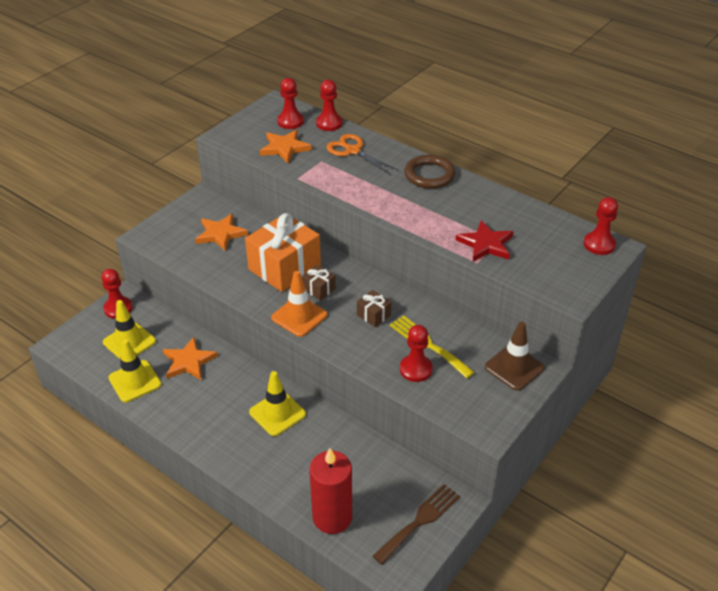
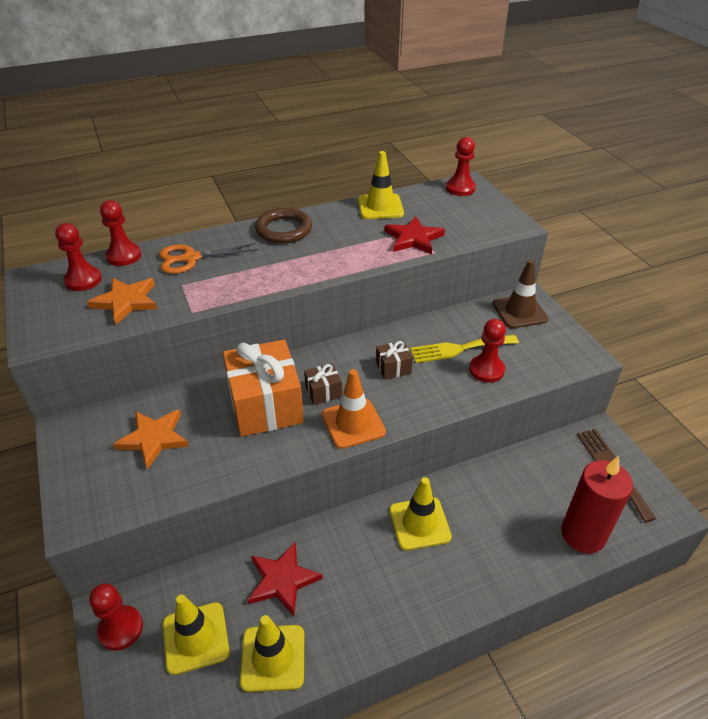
camera: 60 degrees left, 0 degrees up
orange star [163,337,218,380] -> red star [248,542,323,616]
none -> yellow traffic cone [358,151,404,219]

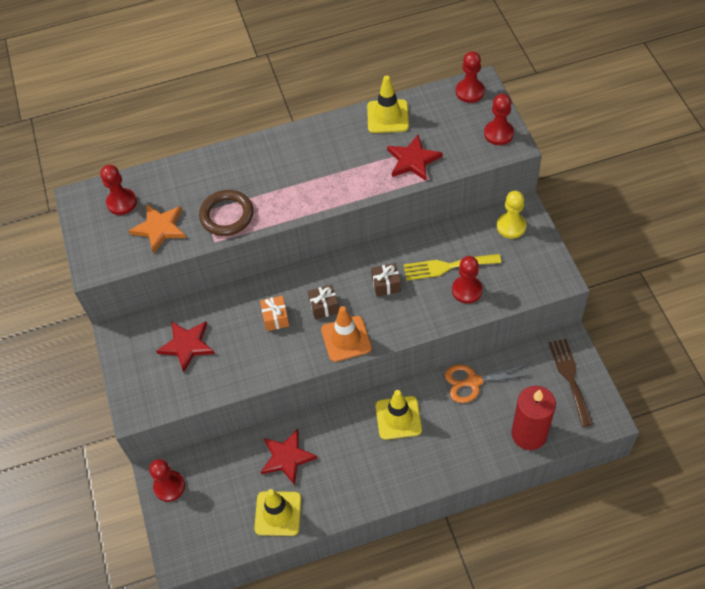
camera: 10 degrees right, 15 degrees up
red pawn [100,200,141,266] -> red pawn moved to [484,94,514,145]
orange star [113,409,189,470] -> red star [156,321,215,372]
orange scissors [159,243,259,274] -> orange scissors moved to [445,364,534,403]
yellow traffic cone [163,594,230,675] -> none
orange gift [223,339,304,437] -> orange gift [260,296,289,331], size x0.45
brown ring [255,208,312,244] -> brown ring moved to [199,190,253,236]
brown traffic cone [493,260,548,328] -> yellow pawn [497,191,527,239]

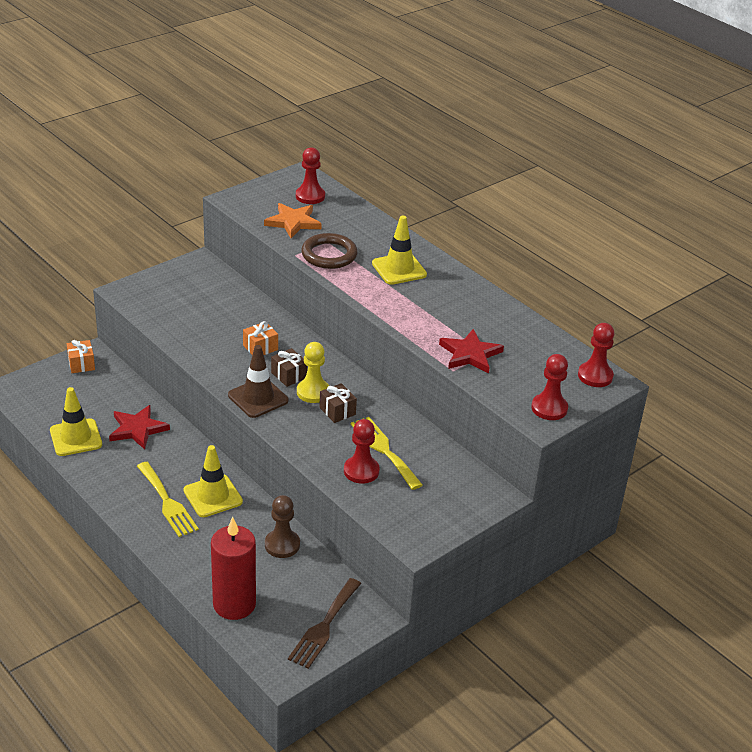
camera: 60 degrees right, 20 degrees down
red pawn [149,459,185,502] -> orange gift [67,340,95,373]
red star [156,321,215,372] -> none
orange traffic cone [321,306,372,362] -> brown traffic cone [228,345,289,418]
yellow traffic cone [367,75,409,133] -> yellow traffic cone moved to [372,216,427,285]
orange scissors [445,364,534,403] -> brown pawn [265,495,300,558]
yellow pawn [497,191,527,239] -> yellow pawn moved to [297,342,329,403]
brown fork [549,339,593,427] -> brown fork turned 150 degrees clockwise [288,578,361,669]
none -> yellow fork [137,462,199,537]

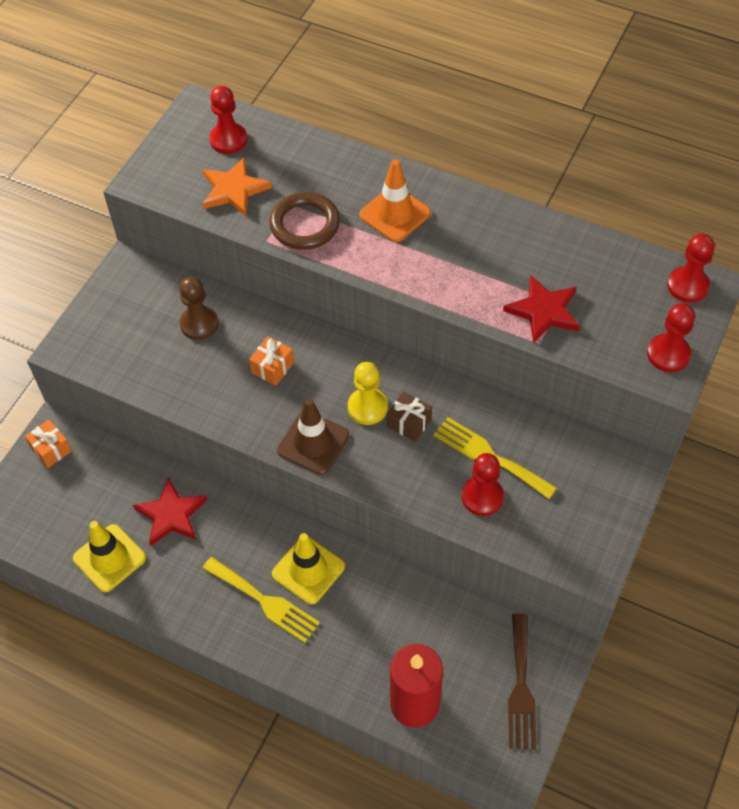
camera: 20 degrees left, 20 degrees up
brown pawn [265,495,300,558] -> brown pawn moved to [179,277,219,340]
brown gift [271,348,307,387] -> none
yellow traffic cone [372,216,427,285] -> orange traffic cone [359,159,431,242]

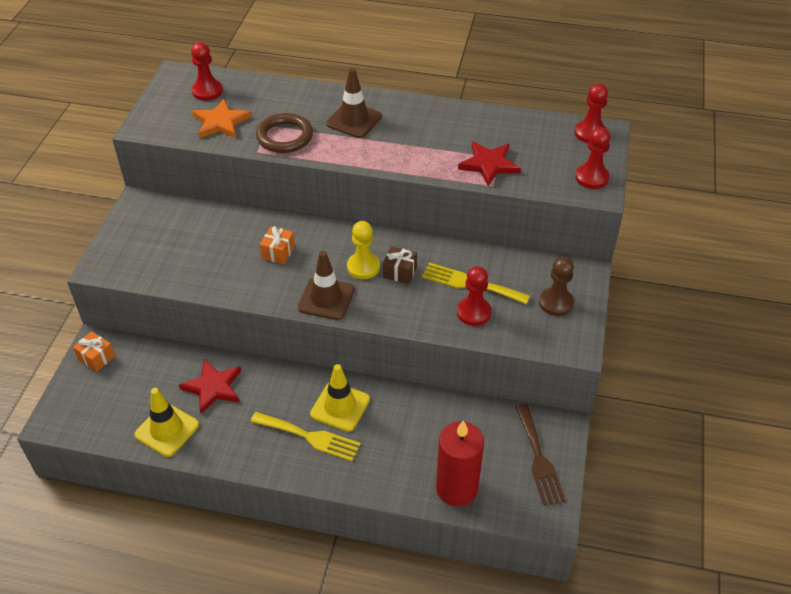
camera: 15 degrees left, 10 degrees down
brown pawn [179,277,219,340] -> brown pawn moved to [539,257,574,316]
orange traffic cone [359,159,431,242] -> brown traffic cone [326,68,382,138]

